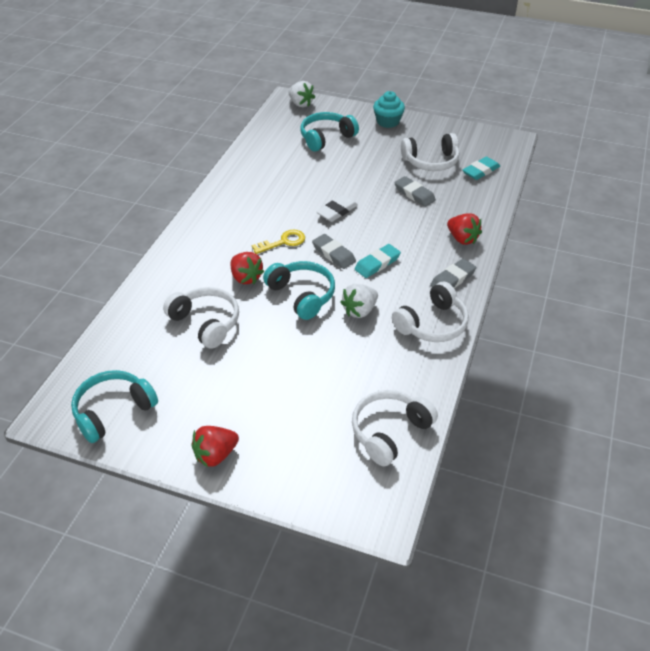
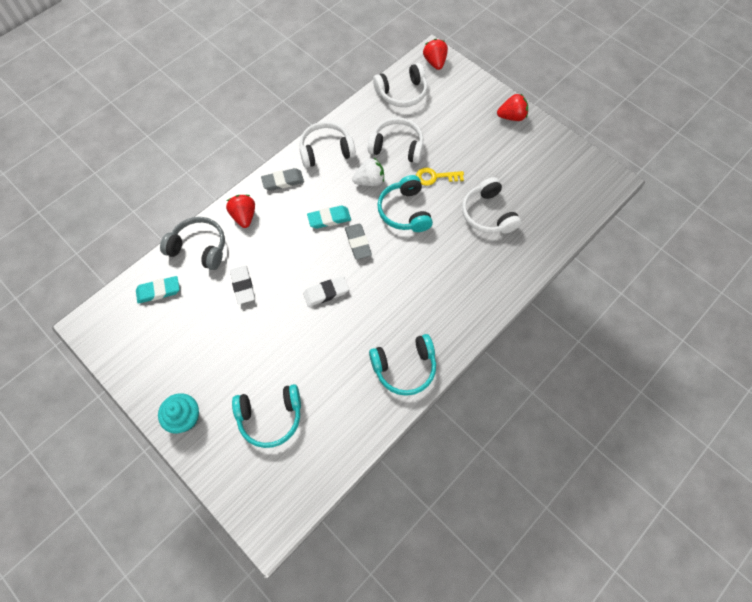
camera: 155 degrees left, 20 degrees up
turquoise headphones [71,370,158,443] -> turquoise headphones moved to [369,334,436,396]
red strawberry [231,252,264,284] -> red strawberry moved to [423,39,448,70]
yellow key [252,230,305,254] -> yellow key moved to [416,168,464,186]
white strawberry [288,81,315,107] -> none
grey eraser [394,176,436,207] -> white eraser [230,265,255,304]
white headphones [401,133,459,171] -> white headphones moved to [368,117,423,163]
none -> grey headphones [160,217,225,270]

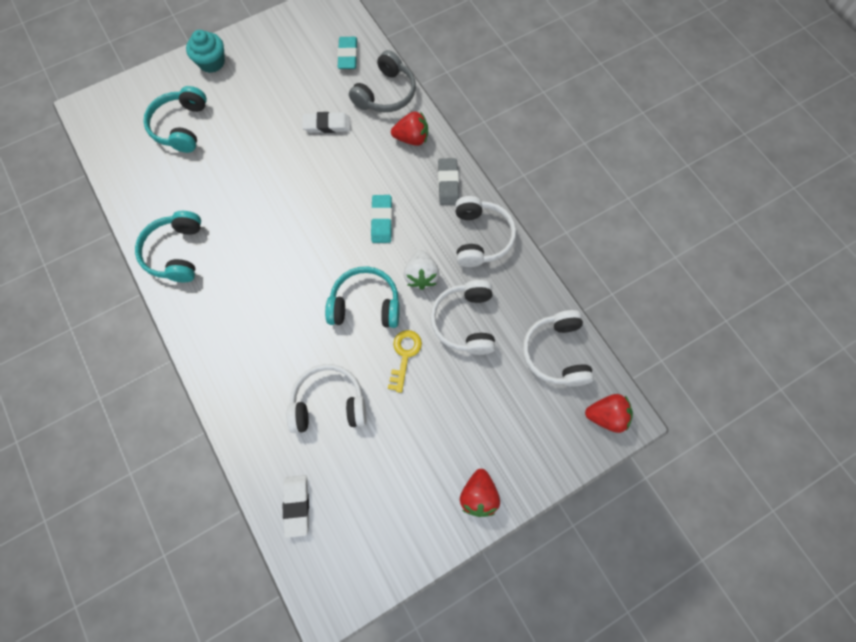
camera: 105 degrees right, 5 degrees up
white eraser [303,276,349,307] -> white eraser moved to [283,475,309,538]
grey eraser [345,224,372,259] -> none
white headphones [368,117,423,163] -> white headphones turned 150 degrees clockwise [430,280,495,355]

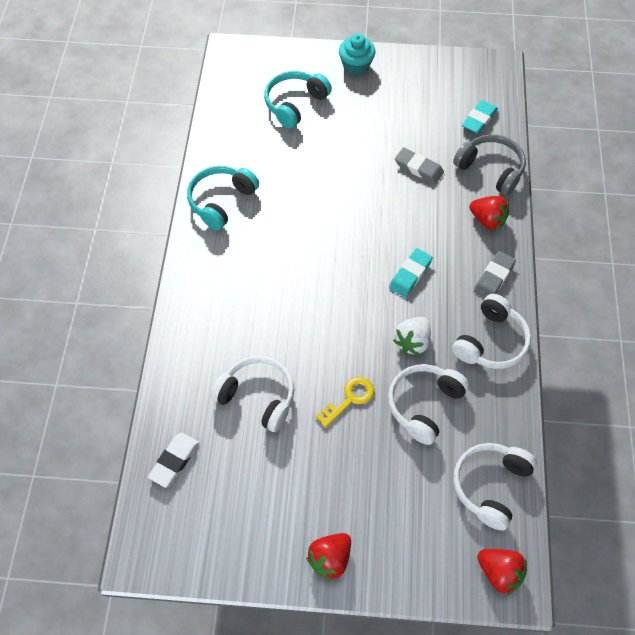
camera: 35 degrees right, 10 degrees down
white eraser [302,112,350,133] -> grey eraser [395,147,444,184]
turquoise headphones [325,266,400,328] -> none
grey headphones [349,50,416,112] -> grey headphones turned 120 degrees counterclockwise [453,134,526,195]

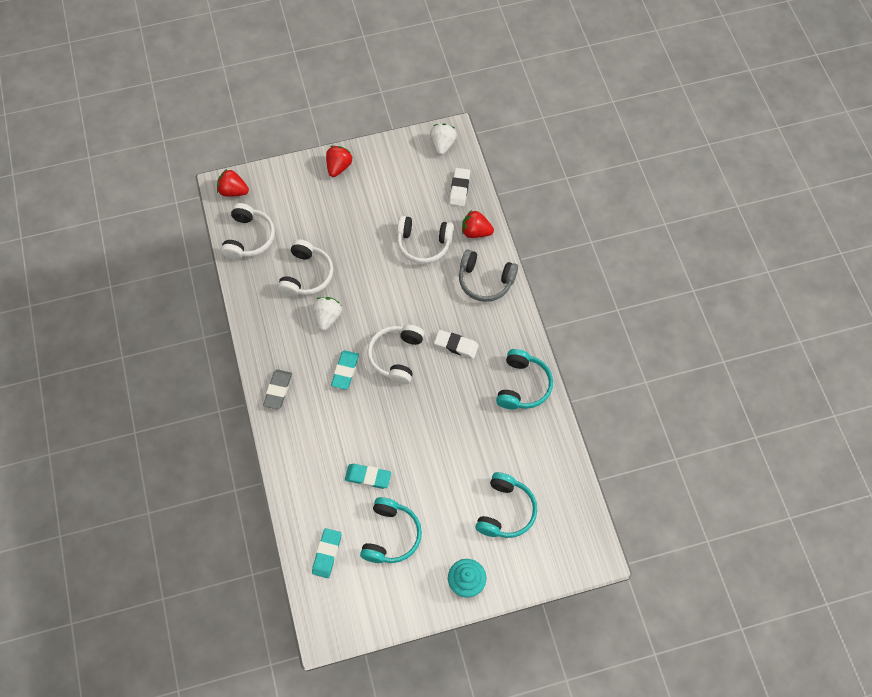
camera: 160 degrees right, 5 degrees up
yellow key [316,377,374,428] -> none
grey eraser [395,147,444,184] -> turquoise eraser [345,464,391,489]
white headphones [452,294,531,369] -> white headphones moved to [367,325,424,384]
grey headphones [453,134,526,195] -> grey headphones moved to [459,250,518,302]
red strawberry [469,196,509,230] -> red strawberry moved to [462,210,494,238]
none -> turquoise headphones [360,497,422,563]
none -> white strawberry [430,124,457,155]
none -> white eraser [434,330,479,359]

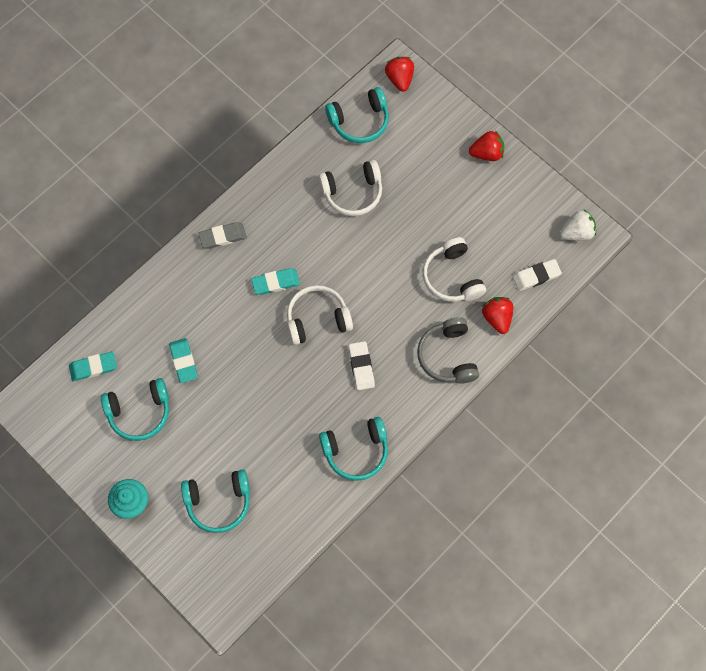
camera: 60 degrees right, 5 degrees up
white headphones [221,203,275,259] -> turquoise headphones [325,87,389,143]
white strawberry [313,297,342,331] -> none

